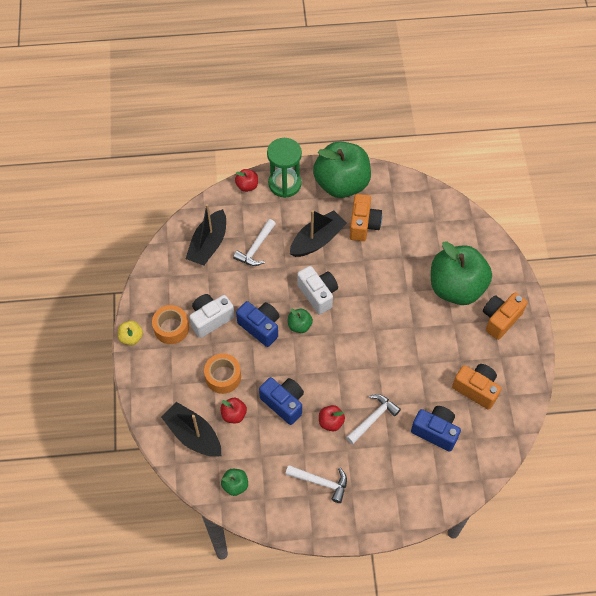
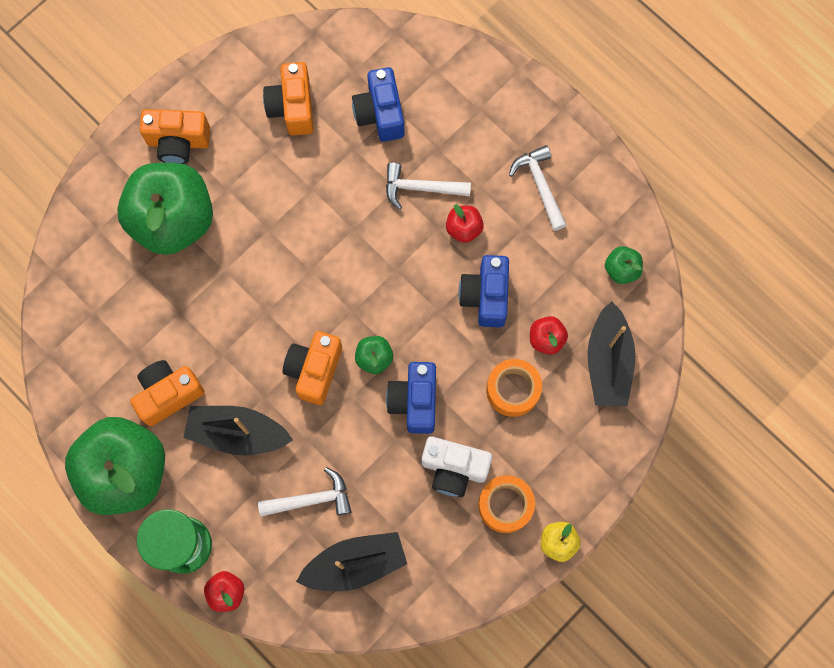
camera: 130 degrees left, 15 degrees up
white camera [297,266,338,315] -> orange camera [283,331,342,405]

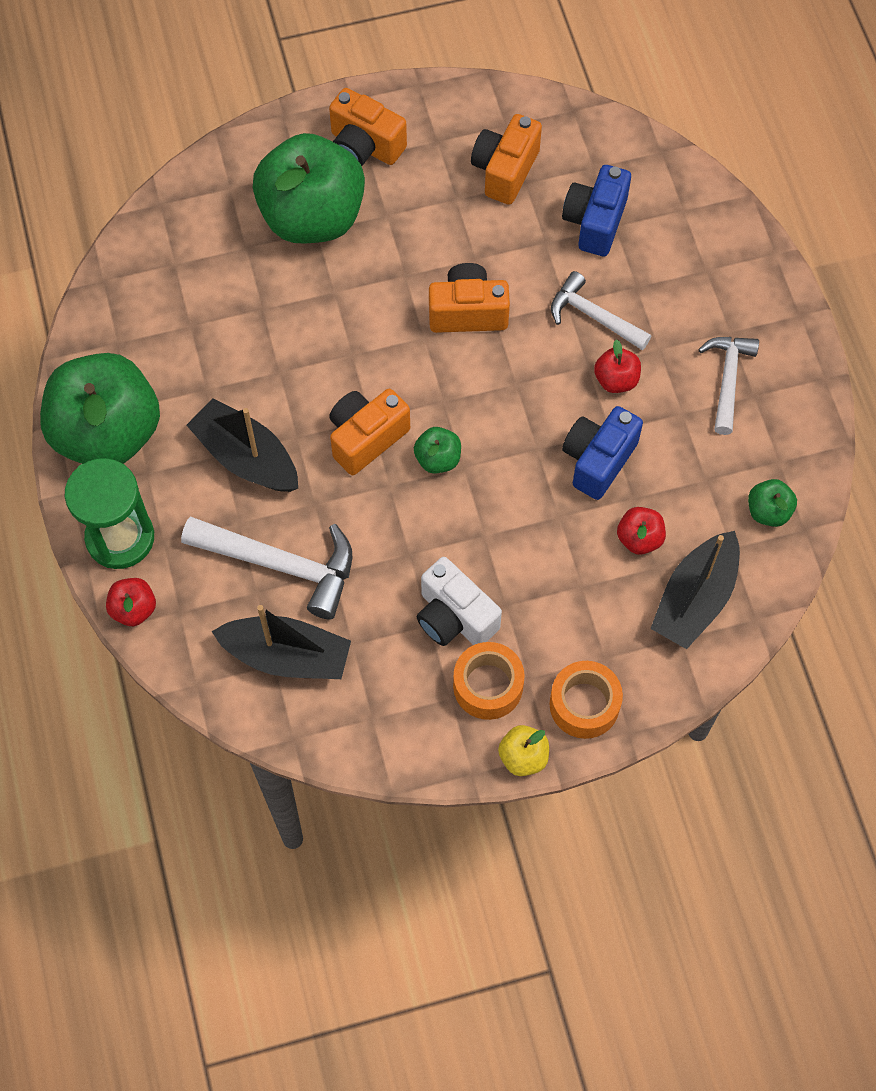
camera: 30 degrees right, 10 degrees down
orange camera [130,360,205,426] -> orange camera moved to [429,263,510,333]
white hammer [258,467,352,517] -> white hammer [181,516,352,620], size x1.54
blue camera [386,362,436,434] -> none
orange tape [486,359,542,417] -> orange tape moved to [549,661,623,739]

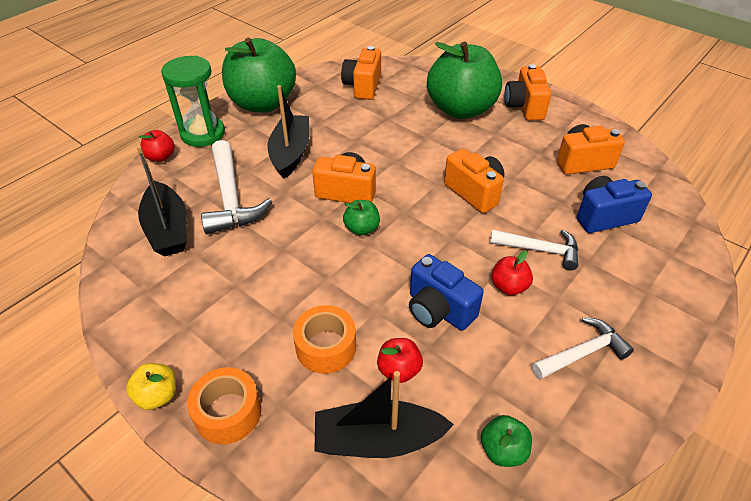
camera: 55 degrees right, 20 degrees down
white camera [417,557,502,646] -> none
orange tape [453,642,525,720] -> orange tape moved to [293,305,356,374]
white hammer [551,271,651,350] -> white hammer turned 105 degrees clockwise [490,229,578,271]
blue camera [562,406,643,500] -> blue camera turned 135 degrees counterclockwise [409,254,484,331]
none -> orange camera [341,46,381,100]

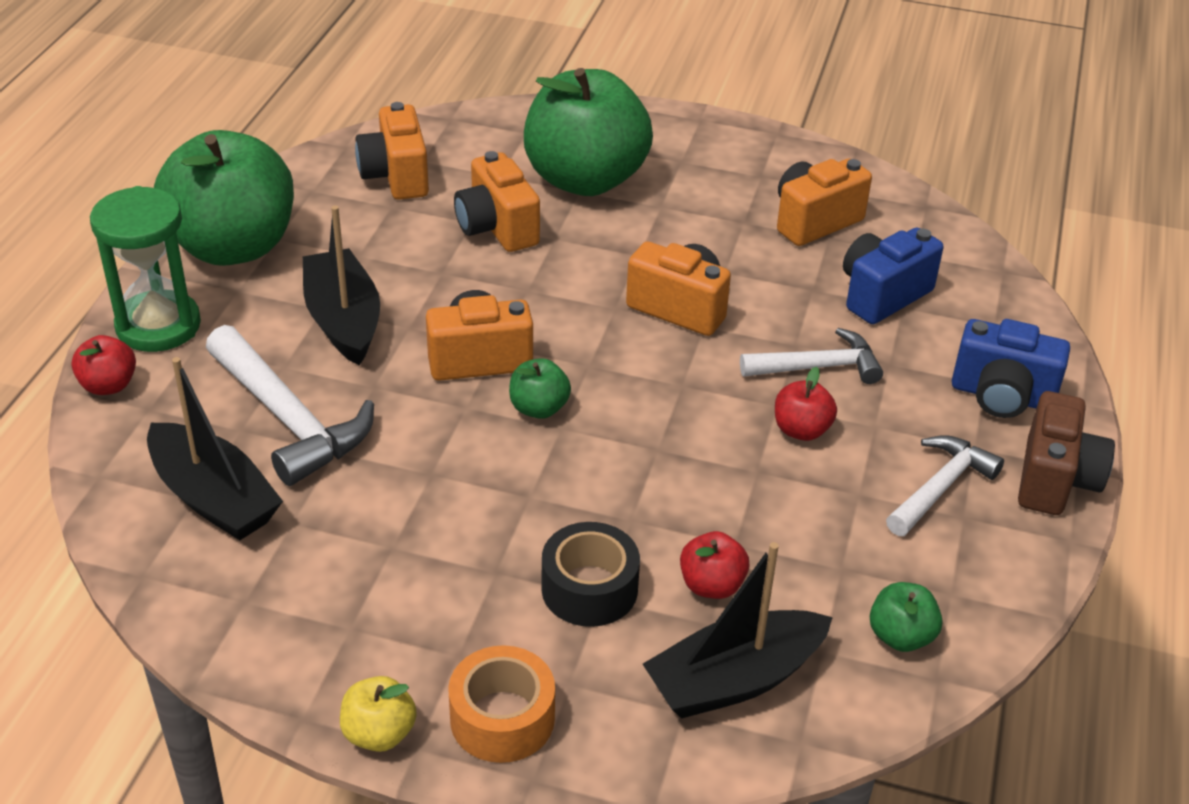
camera: 25 degrees left, 5 degrees down
orange tape [293,305,356,374] -> black tape [541,522,640,627]
blue camera [409,254,484,331] -> blue camera moved to [952,319,1070,418]
orange camera [504,64,551,121] -> orange camera moved to [454,151,540,252]
none -> brown camera [1018,391,1115,515]

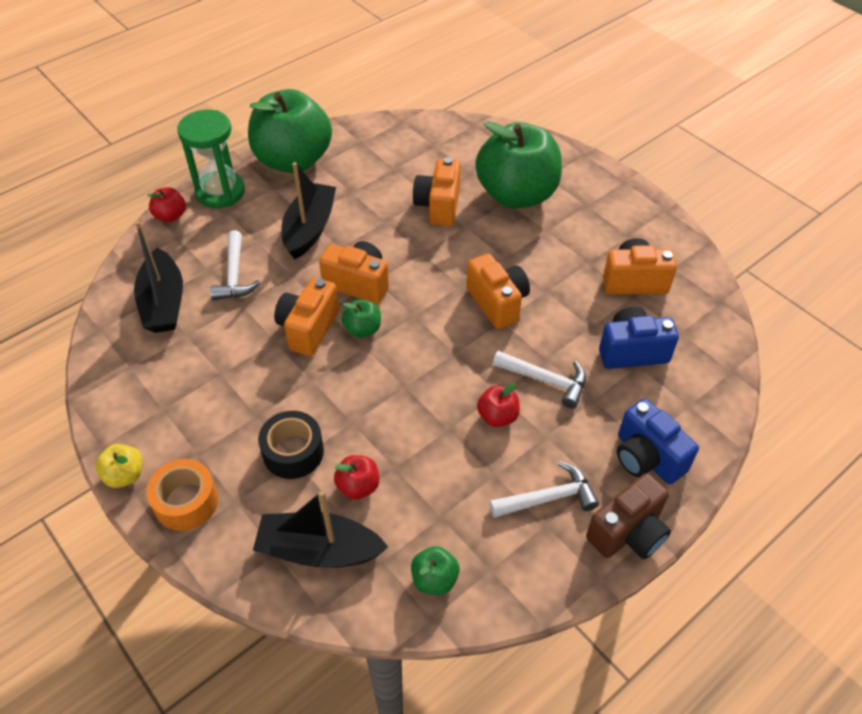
camera: 35 degrees right, 10 degrees up
white hammer [206,325,374,486] -> white hammer [210,230,260,300], size x0.65
orange camera [355,102,429,200] -> orange camera moved to [274,278,339,356]

